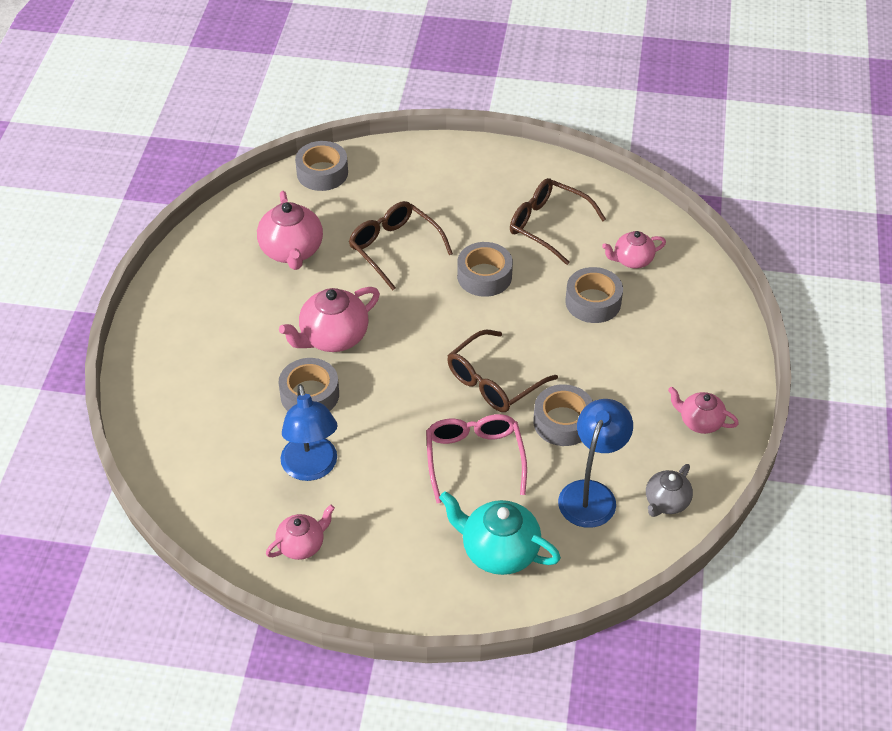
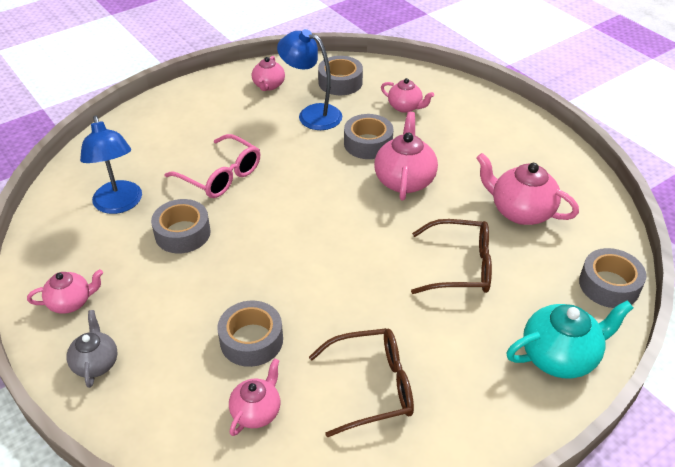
camera: 135 degrees right, 5 degrees down
turquoise teapot [439,491,561,575] -> turquoise teapot moved to [506,300,633,378]
brown glasses [447,330,558,412] -> none
grey tape [457,242,513,297] -> grey tape moved to [318,56,363,95]
grey teapot [646,464,693,517] -> grey teapot moved to [67,310,117,388]
none -> pink teapot [381,78,434,113]

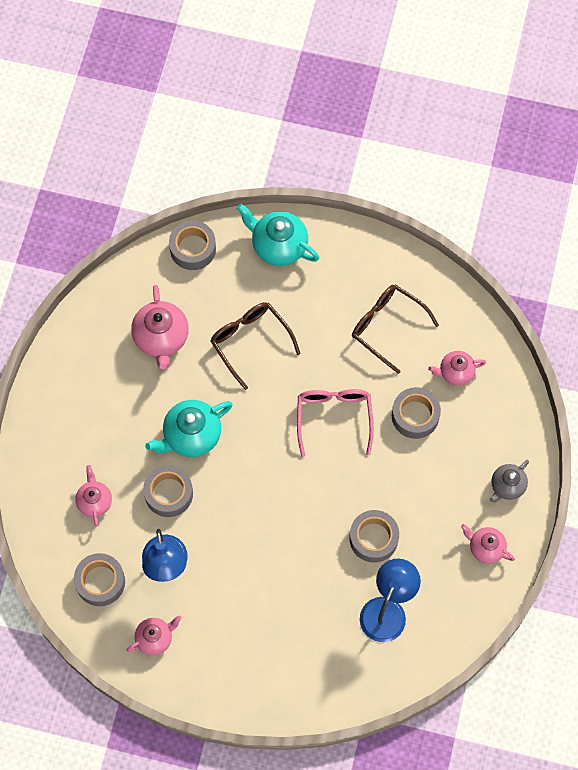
camera: 130 degrees left, 25 degrees up
pink glasses [164,134,260,198] -> pink glasses moved to [297,389,374,457]
pink teapot [374,112,438,201] -> turquoise teapot [145,400,233,457]

